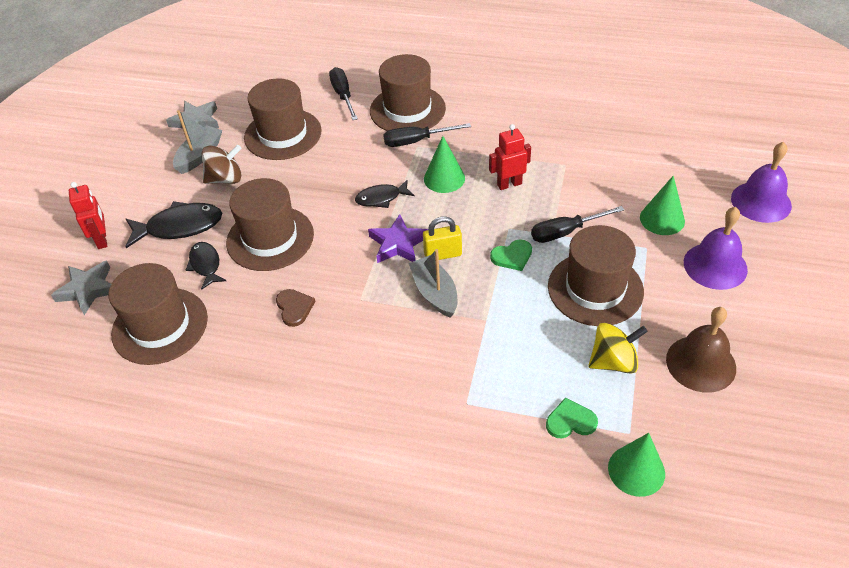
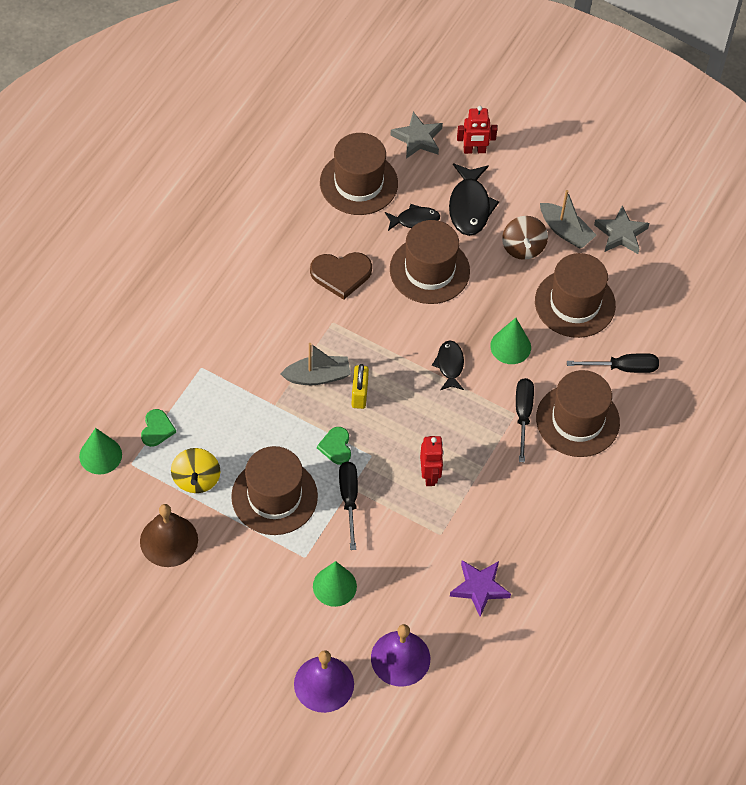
camera: 100 degrees right, 10 degrees up
brown heart [276,289,315,327] -> brown heart [310,252,372,300], size x1.61
purple star [368,214,428,263] -> purple star moved to [450,560,511,617]
green cone [424,136,465,193] -> green cone moved to [490,318,531,364]
purple bell [684,207,748,290] -> purple bell moved to [371,624,430,687]

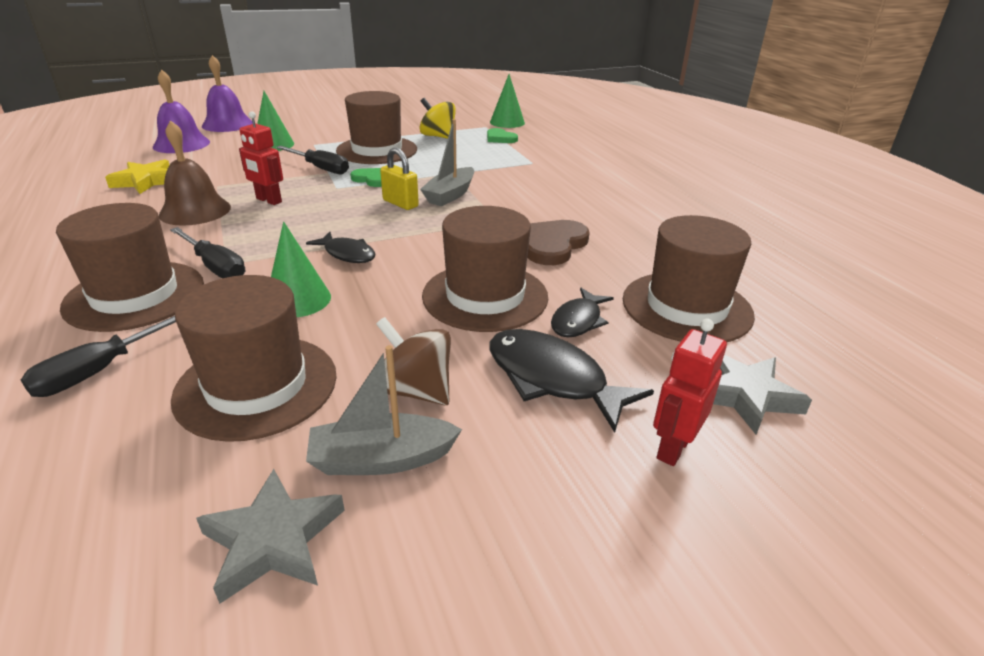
camera: 130 degrees right, 25 degrees down
brown bell [140,504,198,567] -> brown bell moved to [159,120,231,226]
purple star [450,560,511,617] -> yellow star [105,159,169,194]

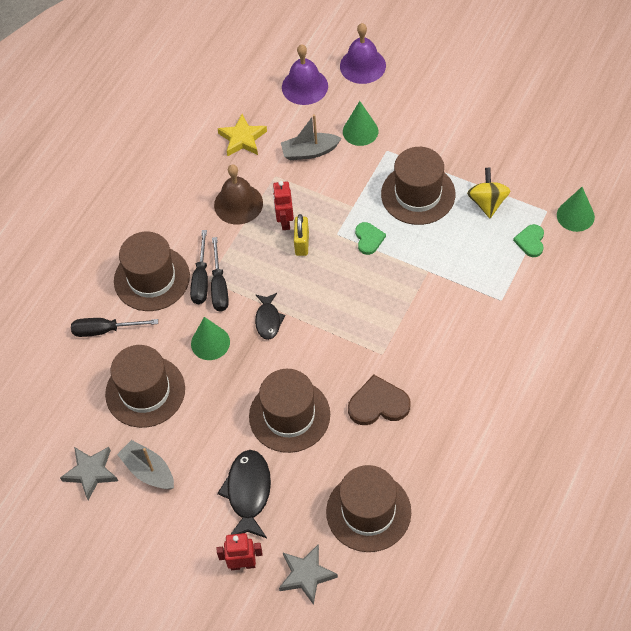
camera: 55 degrees right, 25 degrees up
black screwdriver [276,146,349,174] -> black screwdriver moved to [211,237,229,312]
brown spinning top [376,317,451,405] -> none
yellow padlock [380,148,419,210] -> yellow padlock moved to [294,214,309,256]
grey boat [420,119,474,206] -> grey boat moved to [281,114,341,160]
black fish [551,288,614,337] -> none

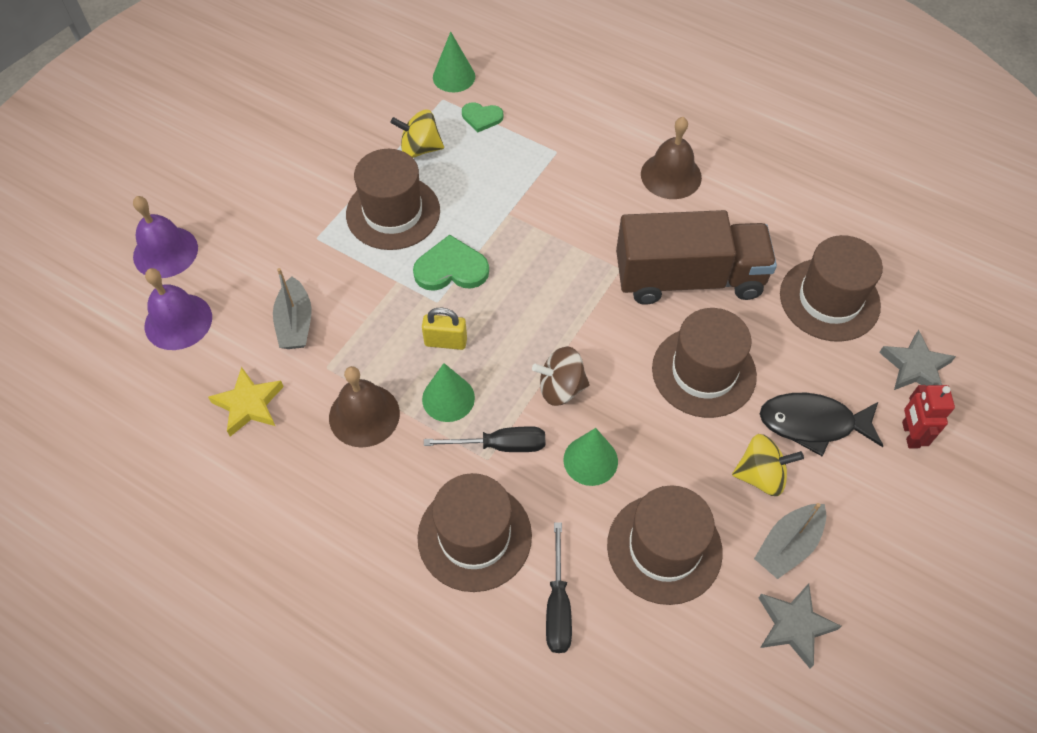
camera: 90 degrees left, 0 degrees up
black screwdriver [190,230,208,304] -> none
black fish [255,293,286,340] -> brown spinning top [532,347,590,406]
red robot [273,181,294,230] -> none
green cone [343,101,378,146] -> green cone moved to [422,363,475,422]
brown heart [348,375,410,425] -> brown truck [616,210,777,305]
green heart [355,222,386,255] -> green heart [413,235,489,291], size x1.61
none -> brown bell [641,117,702,199]
none -> yellow spinning top [732,434,804,496]

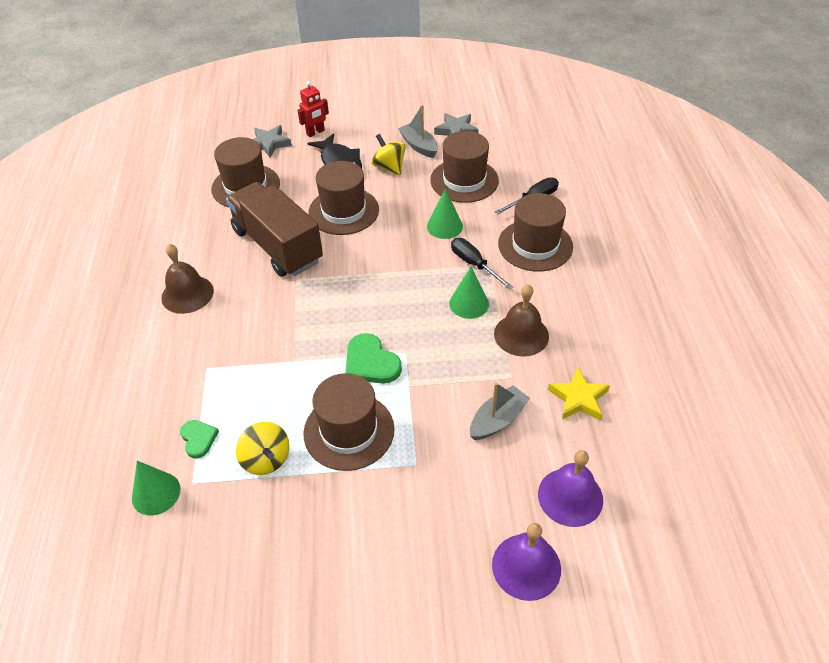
camera: 125 degrees left, 10 degrees down
yellow padlock [422,308,467,350] -> none
brown spinning top [532,347,590,406] -> none
grey boat [754,503,826,579] -> grey boat turned 135 degrees counterclockwise [398,105,438,158]

